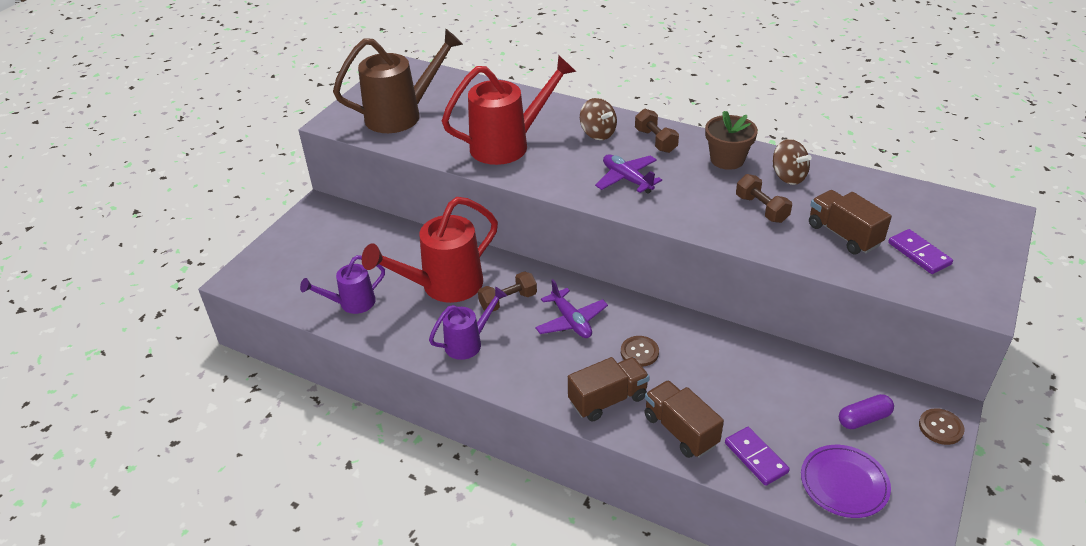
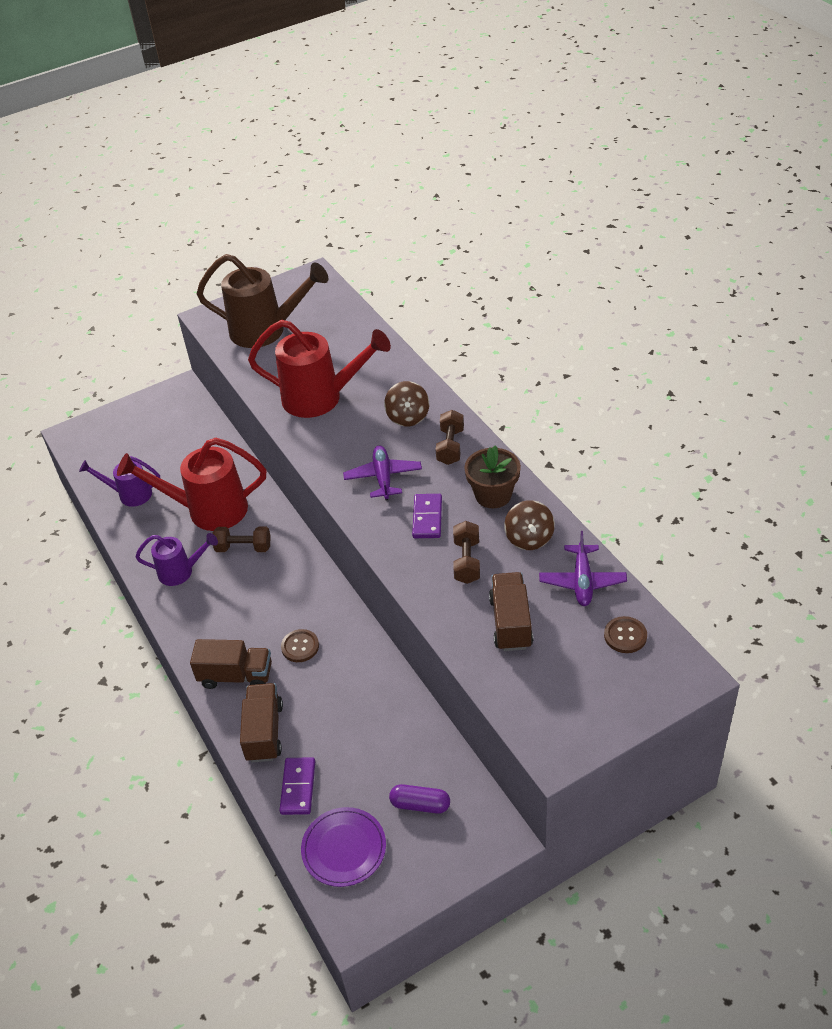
camera: 35 degrees right, 5 degrees up
purple plane [535,279,608,338] -> purple plane moved to [539,531,627,606]
purple domino [888,229,953,274] -> purple domino moved to [412,494,442,538]
brown button [919,408,965,445] -> brown button moved to [604,616,647,653]

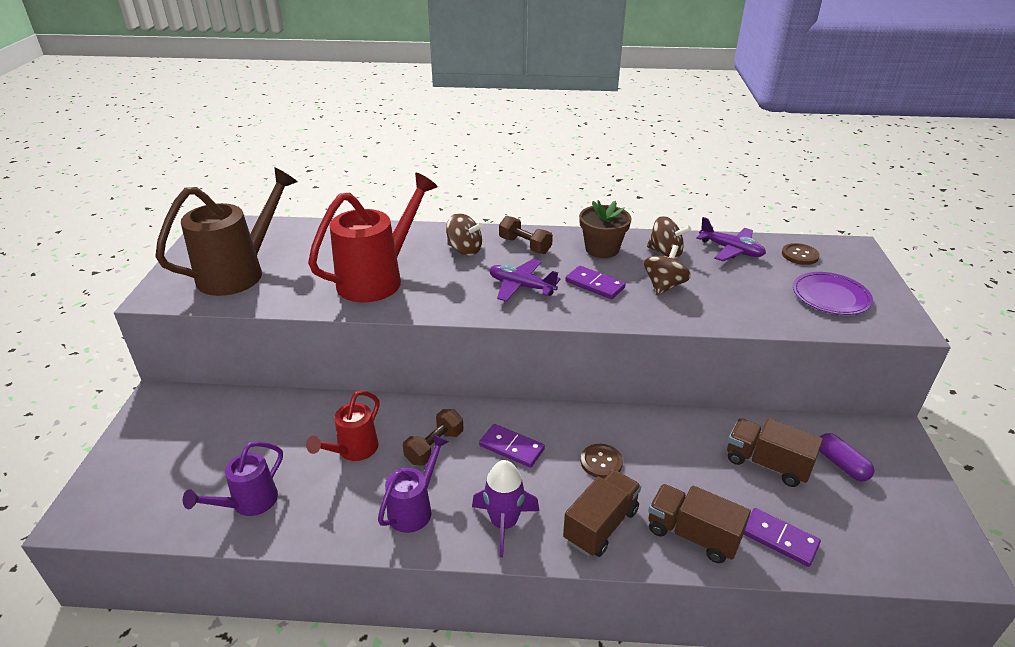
camera: 60 degrees left, 10 degrees down
red watering can [117,438,266,531] -> red watering can [306,390,379,461], size x0.57
purple plate [301,807,386,887] -> purple plate moved to [793,272,873,315]
purple capsule [389,784,450,814] -> purple capsule turned 75 degrees counterclockwise [819,433,874,481]
brown dumbbell [453,521,480,584] -> brown spinning top [644,245,691,295]
brown truck [489,572,533,651] -> brown truck moved to [727,418,823,487]
none -> purple rocket [472,460,539,557]
none -> purple domino [479,424,545,468]

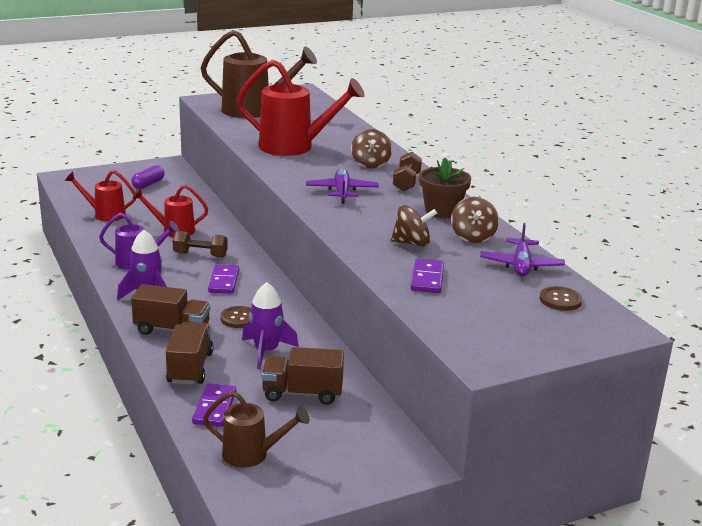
camera: 60 degrees right, 10 degrees down
purple watering can [183,441,283,516] -> red watering can [65,170,136,221]
purple domino [565,266,626,299] -> purple domino moved to [411,258,444,293]
brown truck [727,418,823,487] -> brown truck turned 90 degrees counterclockwise [261,347,344,405]
purple plate [793,272,873,315] -> none
purple capsule [819,433,874,481] -> purple capsule moved to [131,165,165,189]
none -> brown watering can [203,391,310,468]
none -> purple rocket [242,282,299,369]

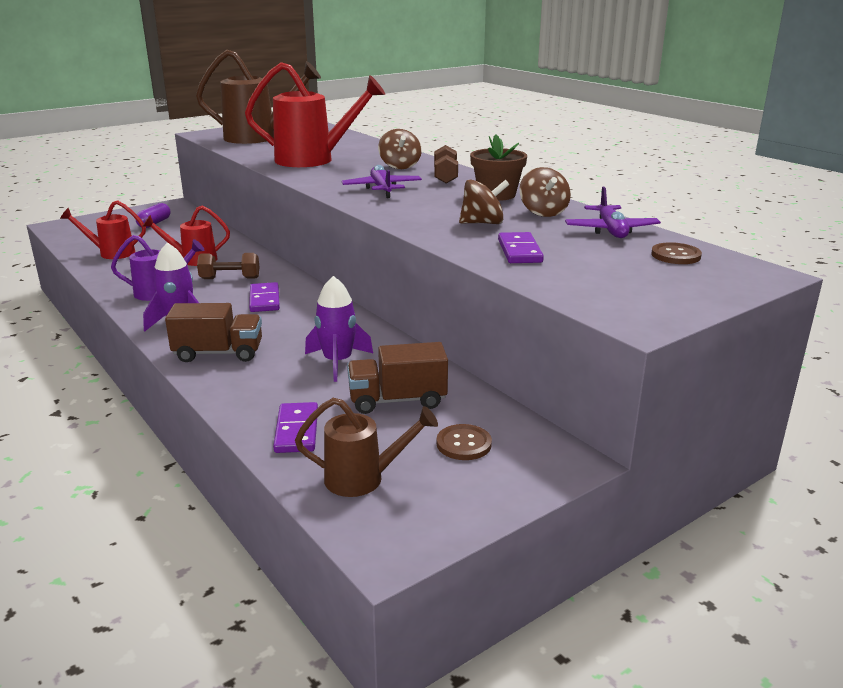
camera: 10 degrees left, 0 degrees up
brown truck [166,322,214,385] -> none
brown button [220,306,251,328] -> brown button moved to [436,424,492,460]

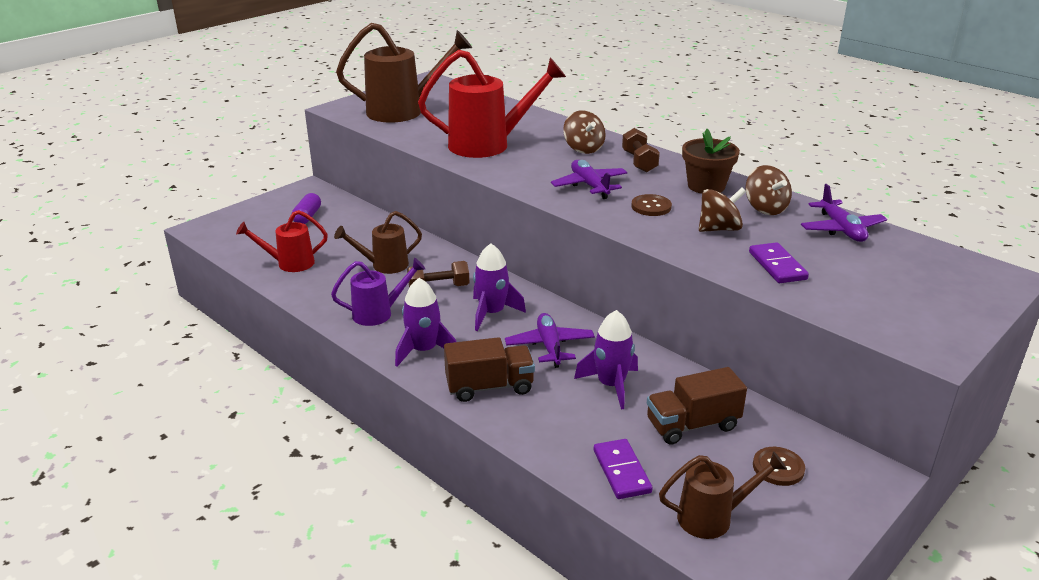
camera: 10 degrees left, 5 degrees up
red watering can [142,205,230,266] -> brown watering can [334,211,422,274]
purple domino [249,282,280,312] -> purple rocket [473,243,526,331]
brown button [651,242,702,264] -> brown button moved to [631,194,672,216]
none -> purple plane [505,313,595,368]

